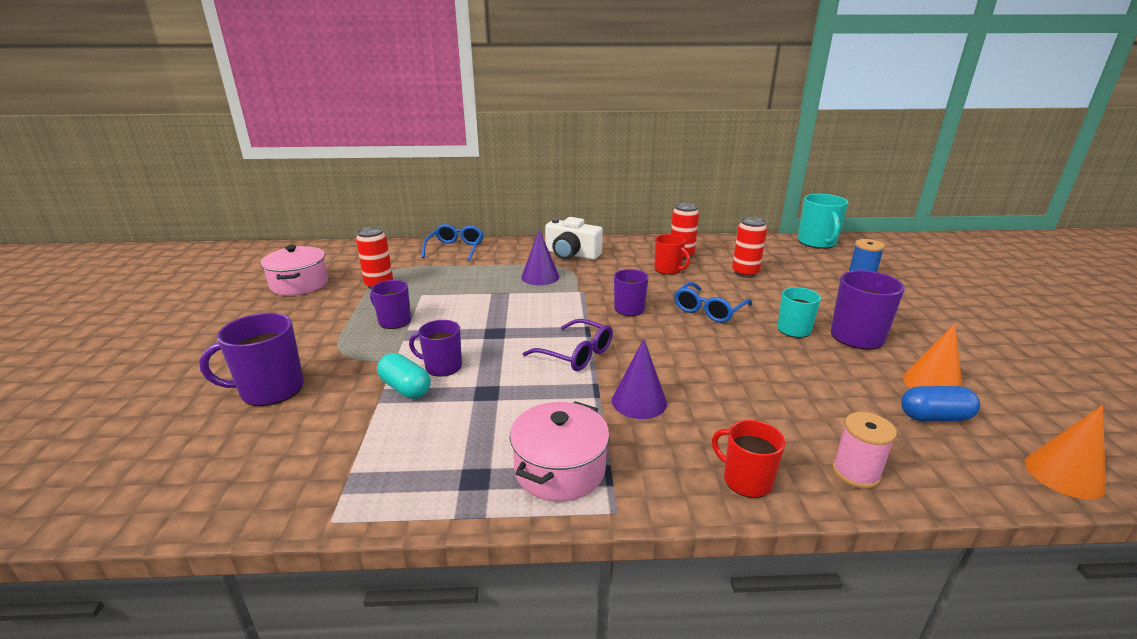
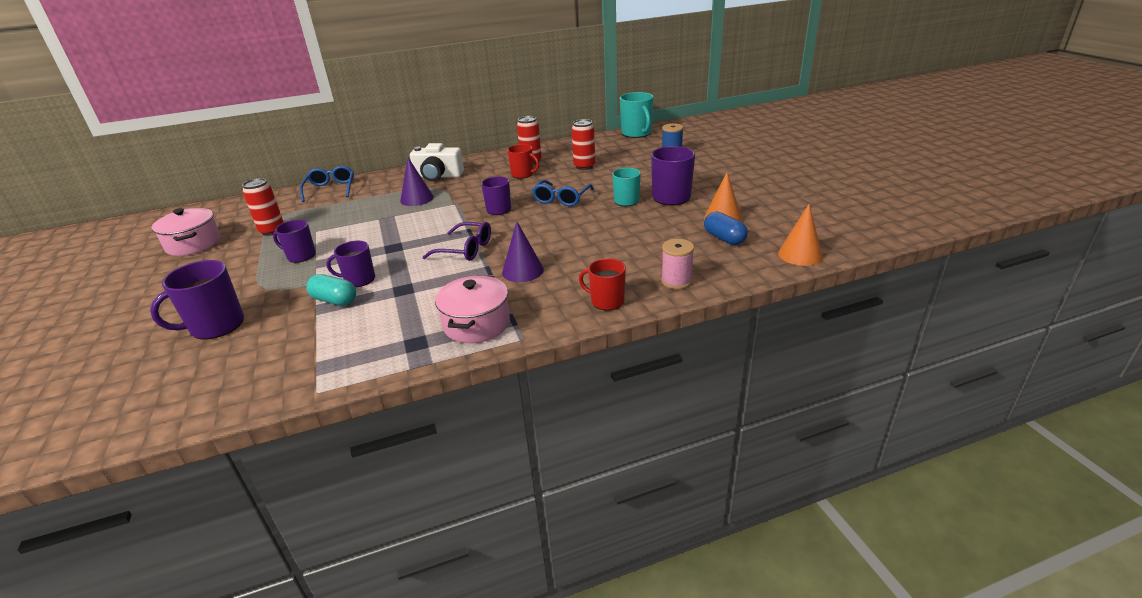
camera: 15 degrees left, 5 degrees up
blue capsule [901,386,980,421] -> blue capsule turned 75 degrees clockwise [704,211,748,245]

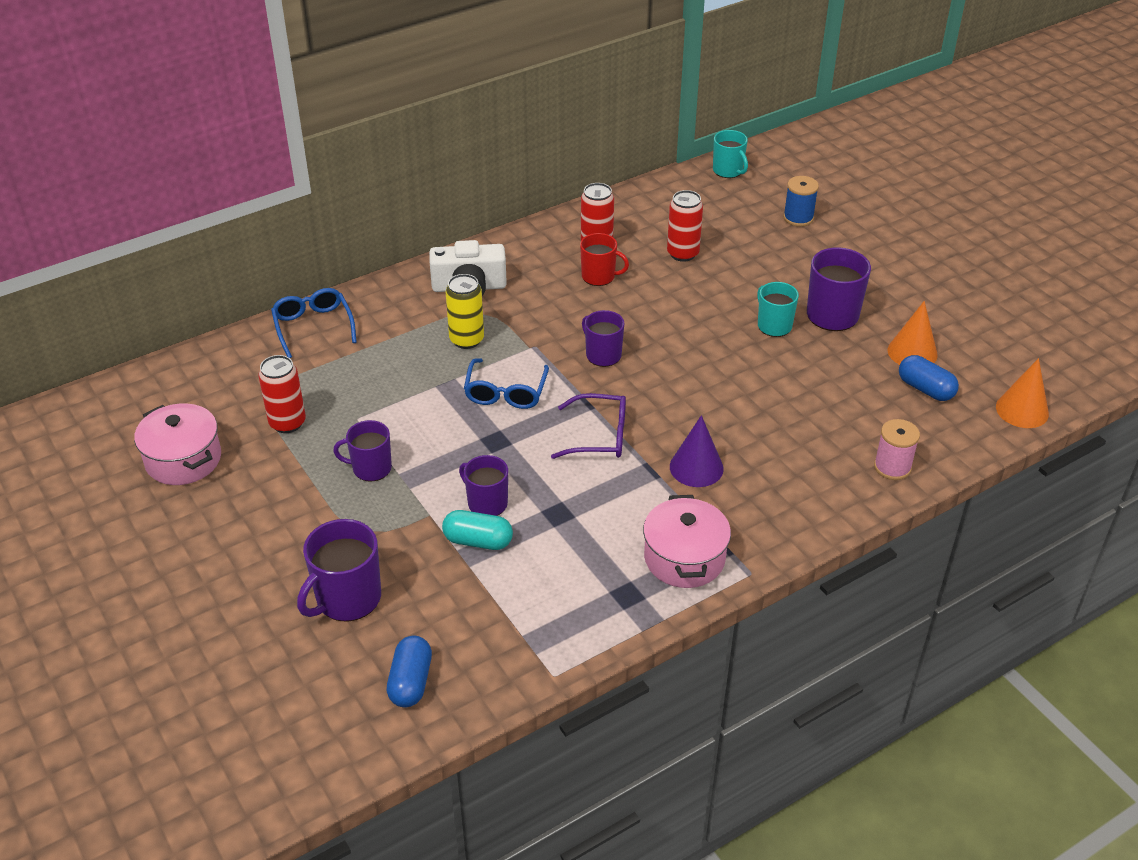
camera: 15 degrees left, 10 degrees up
purple mug [326,241,375,287] -> purple mug turned 60 degrees clockwise [459,455,508,516]
purple cone [400,158,434,206] -> yellow can [446,274,484,349]
blue glasses [532,180,594,206] -> blue glasses moved to [464,358,549,409]
red mug [579,258,626,311] -> none
turquoise mug [620,92,654,138] -> turquoise mug [713,130,748,178], size x0.66
none -> blue capsule [387,636,432,707]

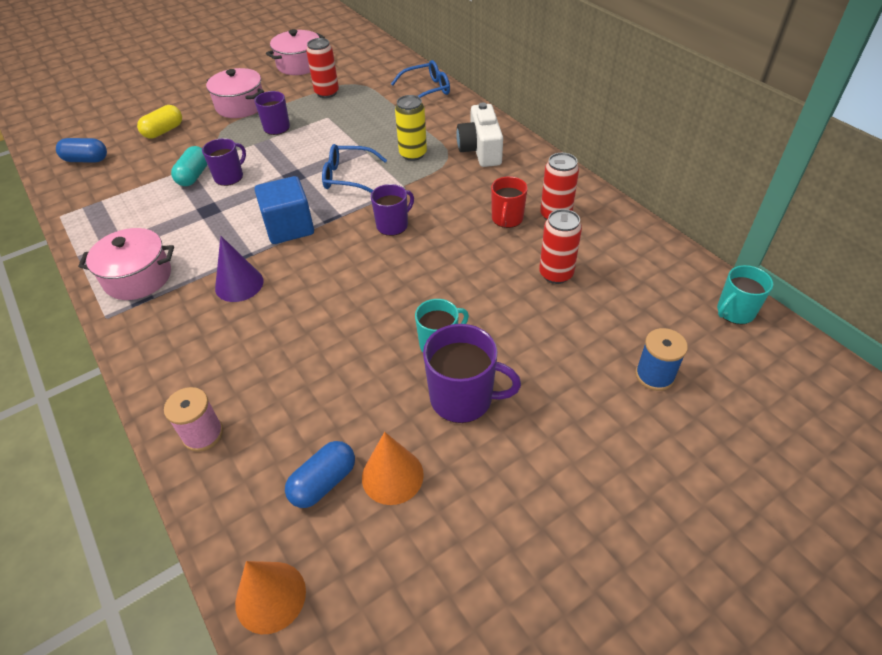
camera: 90 degrees right, 5 degrees up
purple mug [297,519,381,622] -> yellow capsule [137,105,182,139]
purple glasses [551,393,626,459] -> blue cube [255,176,314,244]
none -> pink pot [206,68,264,118]

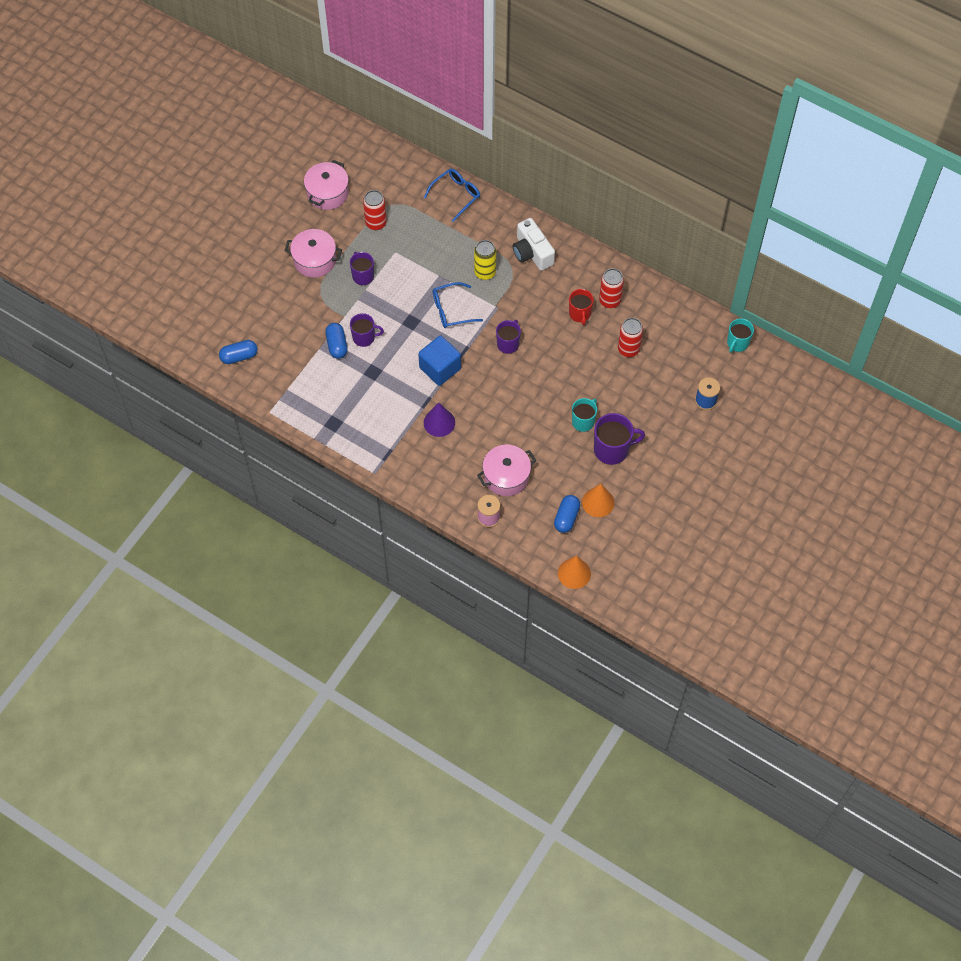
camera: 25 degrees left, 15 degrees up
pink pot [78,228,174,300] -> pink pot moved to [477,445,536,496]
yellow capsule [137,105,182,139] -> none
turquoise capsule [171,146,207,186] -> blue capsule [325,323,348,359]
purple mug [202,138,246,186] -> purple mug turned 75 degrees clockwise [350,313,384,347]

